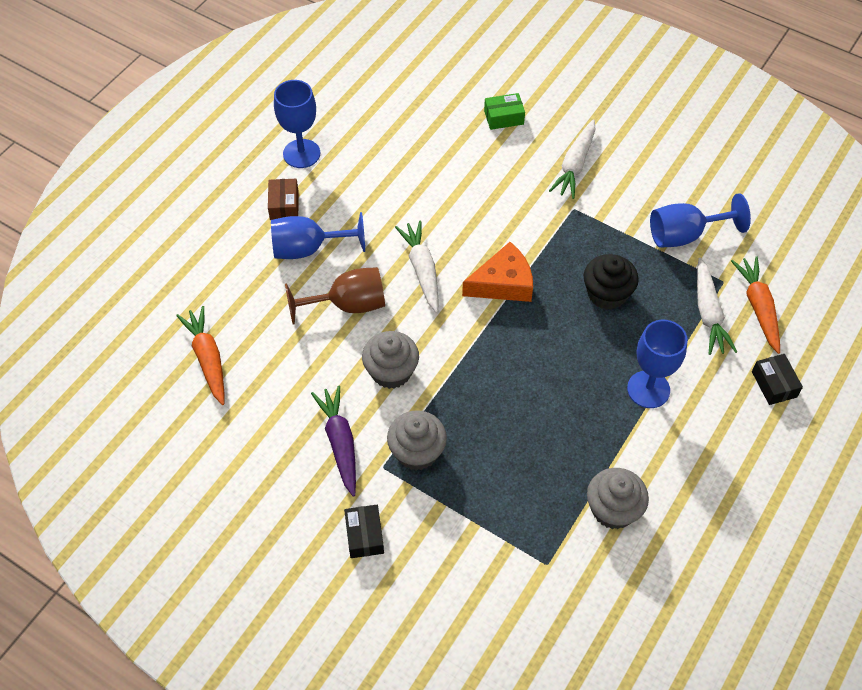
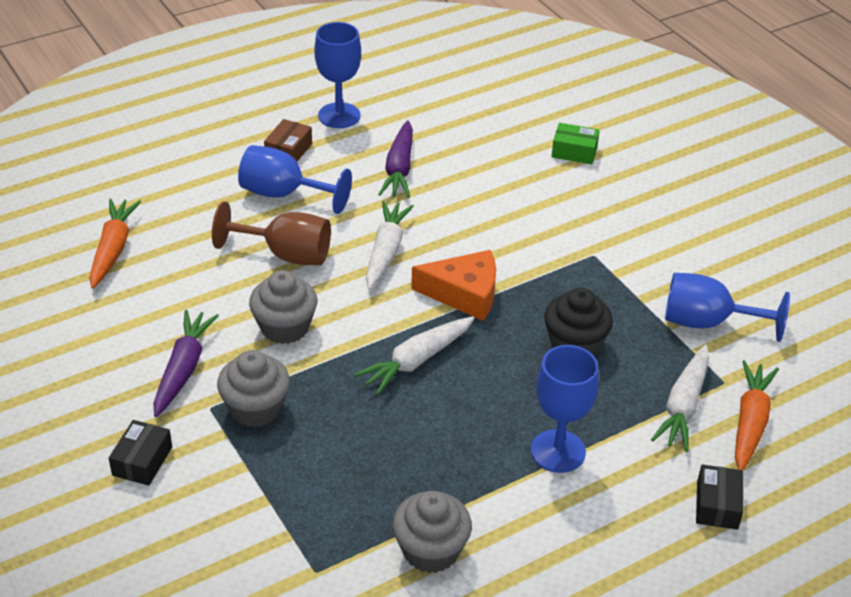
camera: 25 degrees right, 15 degrees down
white carrot [549,119,596,199] -> white carrot moved to [354,316,475,395]
none -> purple carrot [378,120,413,198]

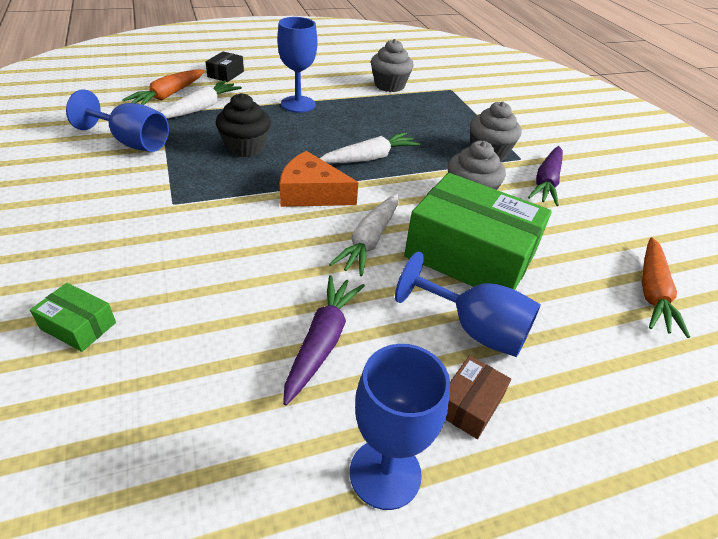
camera: 170 degrees left, 0 degrees up
black box [109,420,172,486] -> none
brown goblet [212,201,331,265] -> green box [404,173,552,290]

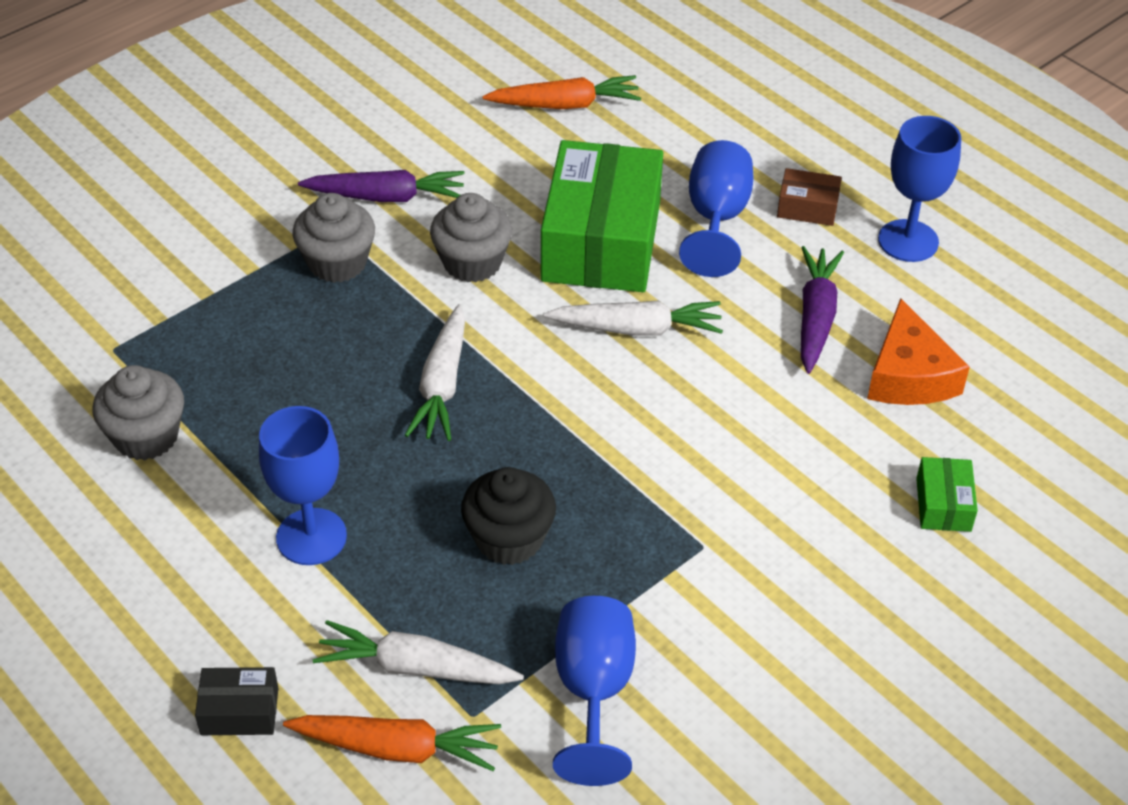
camera: 110 degrees left, 5 degrees up
orange cheese [280,151,359,207] -> orange cheese moved to [867,298,970,405]
purple carrot [283,275,365,406] -> purple carrot turned 105 degrees clockwise [801,246,844,374]
white carrot [319,132,420,164] -> white carrot turned 120 degrees counterclockwise [405,304,465,441]

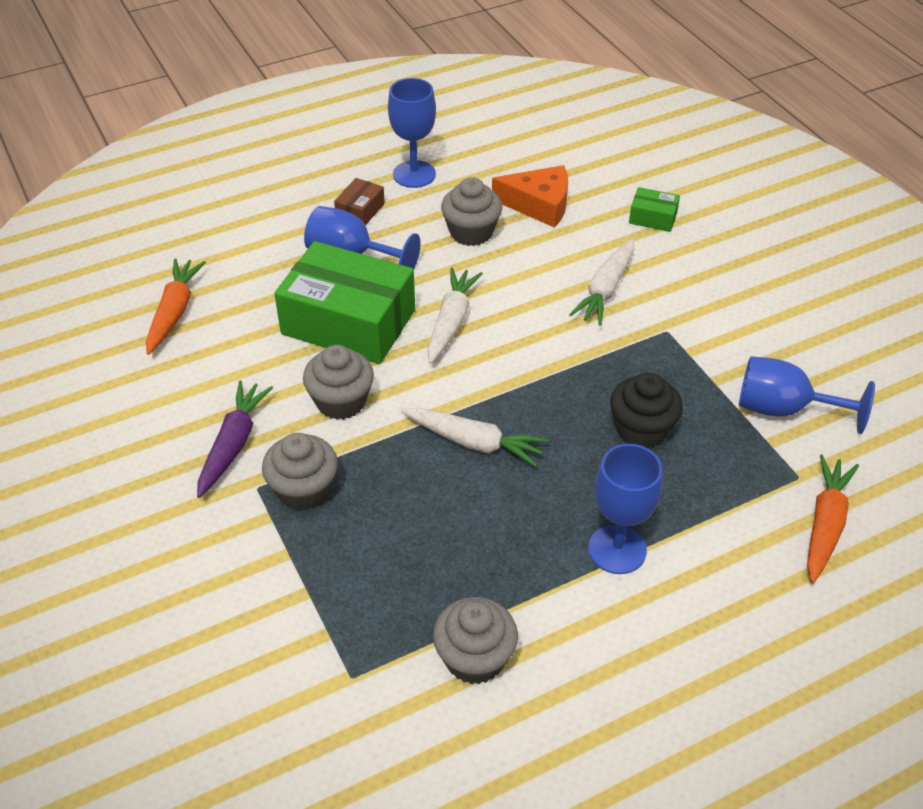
camera: 75 degrees left, 0 degrees up
black box [195,667,278,735] -> none
white carrot [313,620,524,684] -> white carrot moved to [569,238,634,326]
purple carrot [801,246,844,374] -> grey cupcake [441,177,502,246]

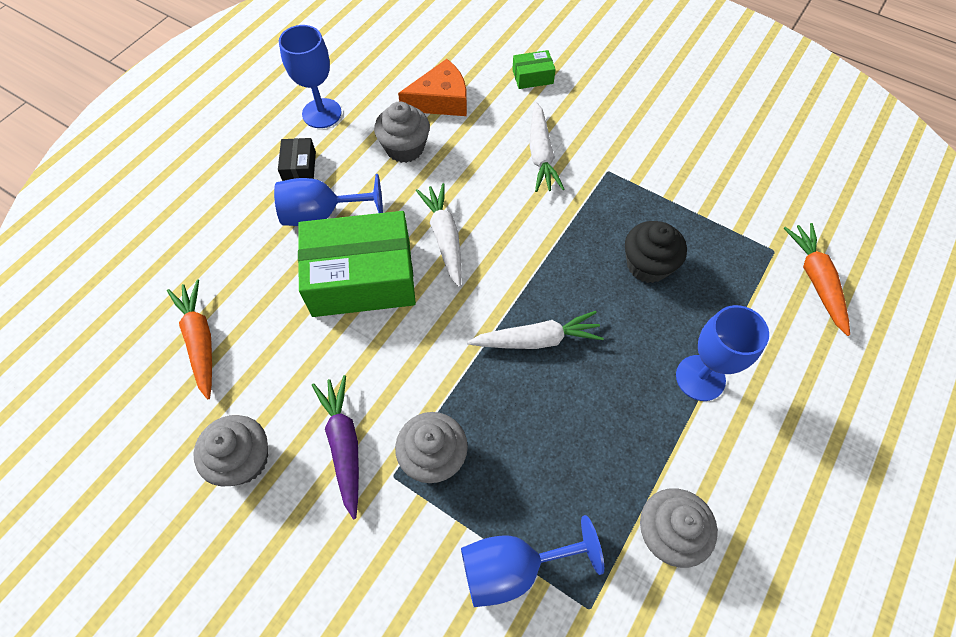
camera: 30 degrees left, 15 degrees up
grey cupcake [303,345,374,420] -> grey cupcake moved to [193,415,268,486]
brown box [334,178,385,226] -> black box [278,138,316,181]
blue goblet [739,356,875,434] -> blue goblet moved to [461,515,604,607]

